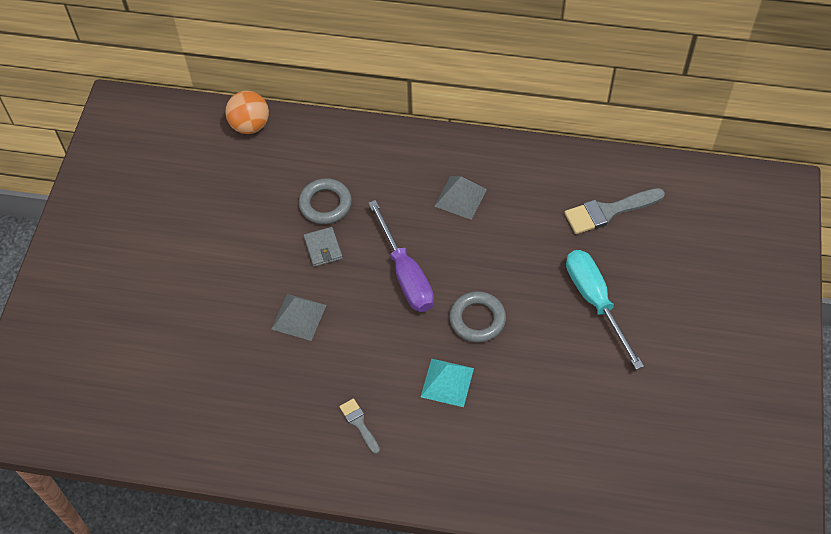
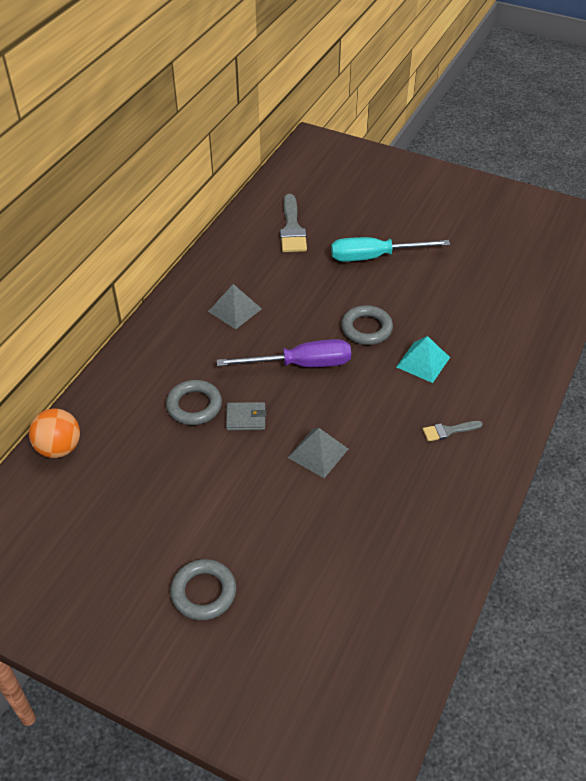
camera: 75 degrees left, 10 degrees down
none -> grey ring [170,559,236,620]

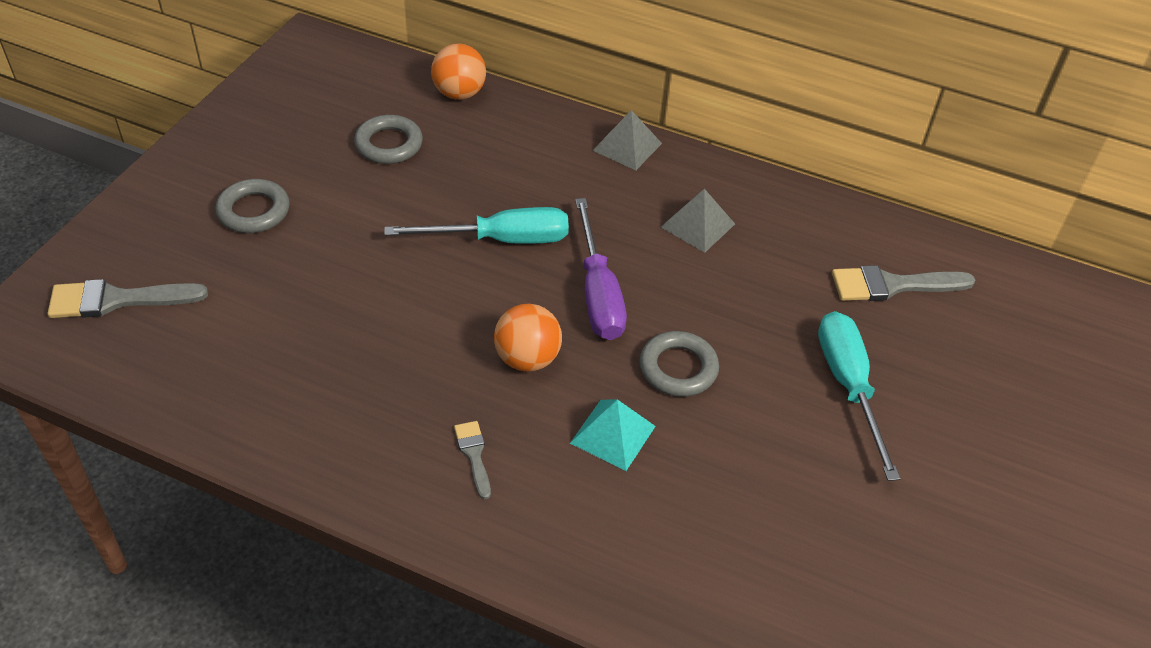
camera: 85 degrees right, 0 degrees up
grey ring [166,380,222,425] -> grey ring moved to [354,115,423,164]
grey wallet [226,402,266,430] -> turquoise screwdriver [384,207,569,244]
grey pyramid [287,428,348,478] -> grey pyramid moved to [593,110,662,170]
none -> grey brush [48,279,208,318]
none -> orange ball [494,304,562,372]

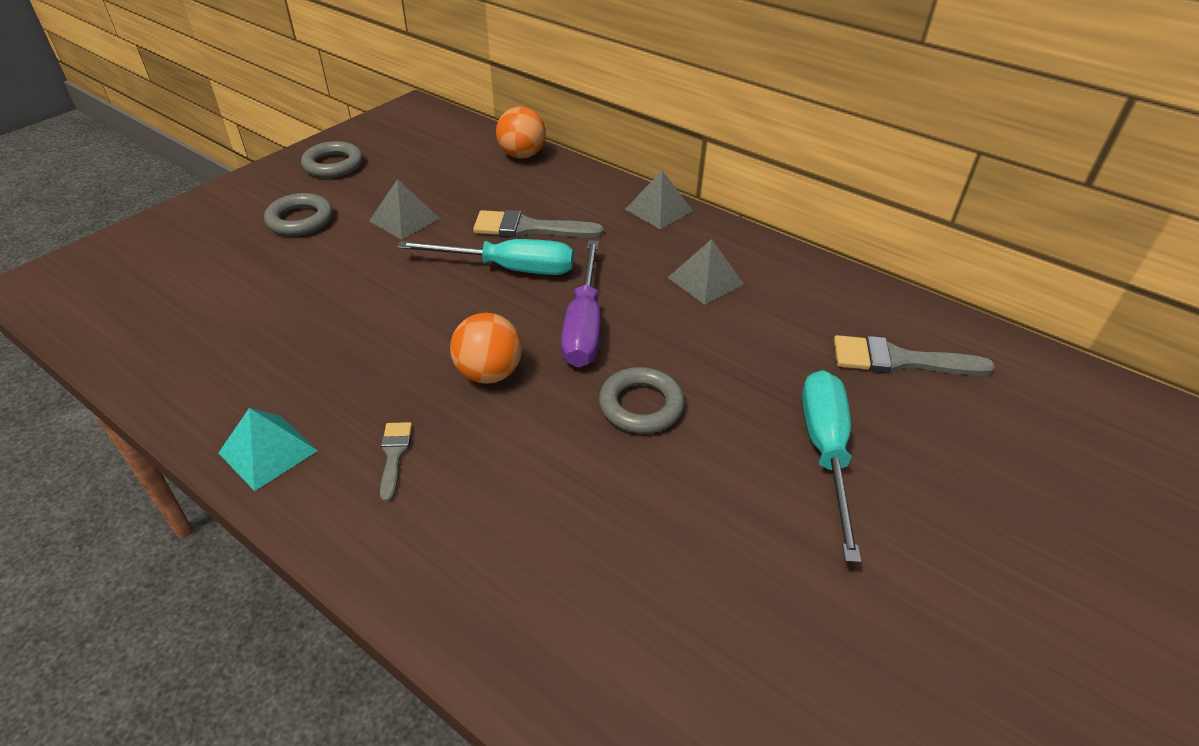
camera: 15 degrees right, 5 degrees down
grey brush [48,279,208,318] -> grey brush moved to [473,210,604,238]
grey ring [354,115,423,164] -> grey ring moved to [301,141,363,178]
turquoise pyramid [570,399,656,471] -> turquoise pyramid moved to [219,408,318,491]
none -> grey pyramid [369,179,440,240]

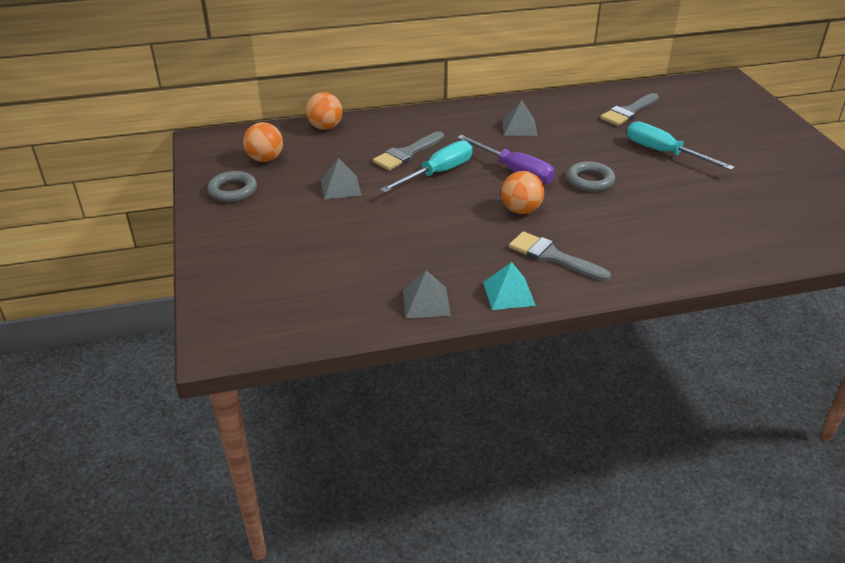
camera: 50 degrees left, 5 degrees down
grey ring [264,193,333,236] -> none
grey brush [380,422,412,502] -> grey brush [509,231,611,281], size x1.82
grey pyramid [625,170,693,229] -> grey pyramid moved to [403,270,451,318]
none -> orange ball [243,122,283,162]

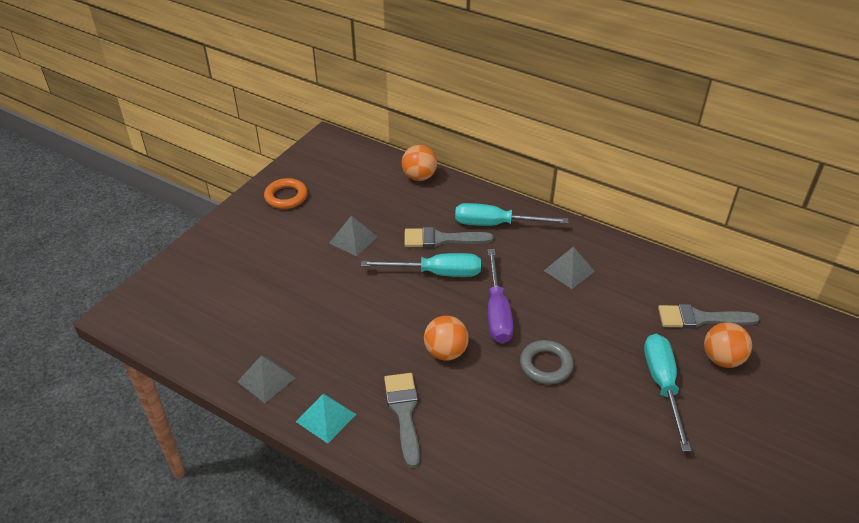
camera: 45 degrees right, 5 degrees up
grey ring [207,171,257,202] -> orange ring [264,178,308,209]
orange ball [243,122,283,162] -> orange ball moved to [704,322,752,368]
none -> turquoise screwdriver [455,203,568,226]

